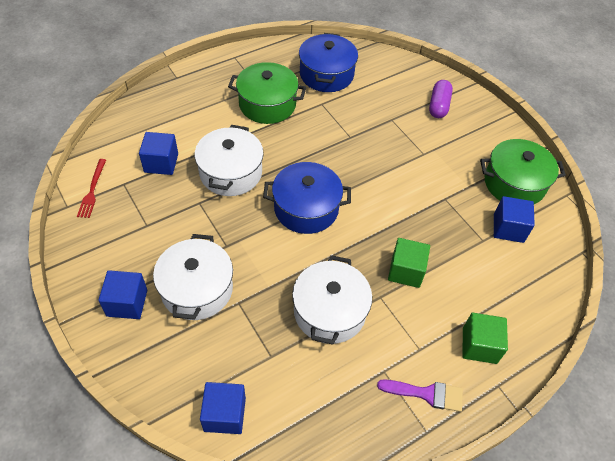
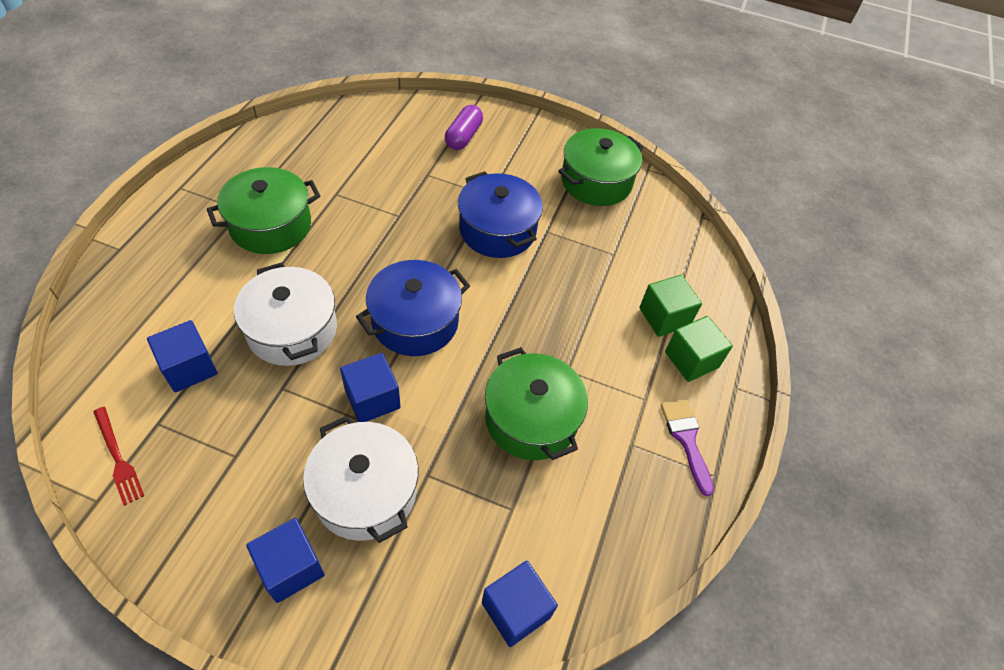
camera: 40 degrees left, 0 degrees up
white pot [292,255,372,345] -> green pot [485,347,588,460]
blue pot [299,33,358,92] -> blue pot moved to [458,171,543,258]
purple brush [377,379,463,412] -> purple brush turned 75 degrees counterclockwise [661,400,714,496]
green cube [388,238,430,288] -> green cube moved to [639,275,702,337]
purple capsule [429,80,453,118] -> purple capsule turned 45 degrees clockwise [445,105,483,150]
blue cube [494,196,535,243] -> blue cube moved to [340,353,401,422]

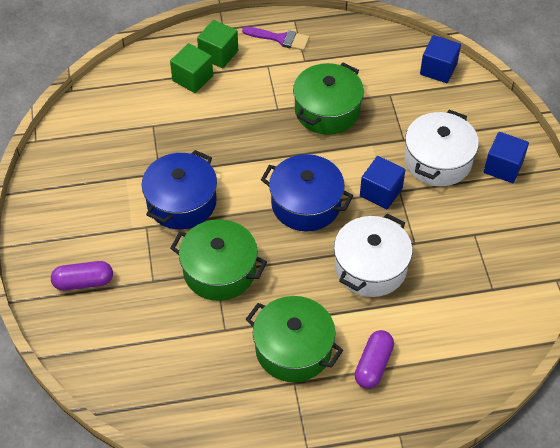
camera: 115 degrees left, 0 degrees up
red fork [93,407,144,506] -> none
blue cube [147,320,218,393] -> none
green pot [558,128,644,206] -> green pot moved to [170,219,267,301]
purple brush [661,400,714,496] -> purple brush turned 120 degrees counterclockwise [242,27,310,51]
none -> purple capsule [355,330,394,389]

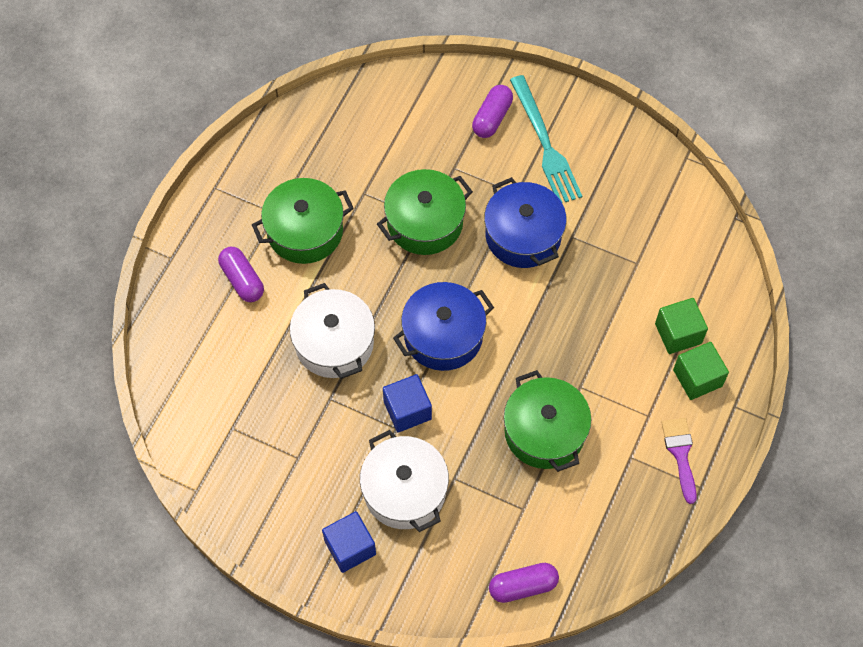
camera: 125 degrees right, 10 degrees up
purple brush [242,27,310,51] -> purple brush turned 120 degrees clockwise [661,418,697,504]
blue cube [420,35,461,83] -> purple capsule [489,563,559,603]
none -> turquoise fork [510,75,582,202]

